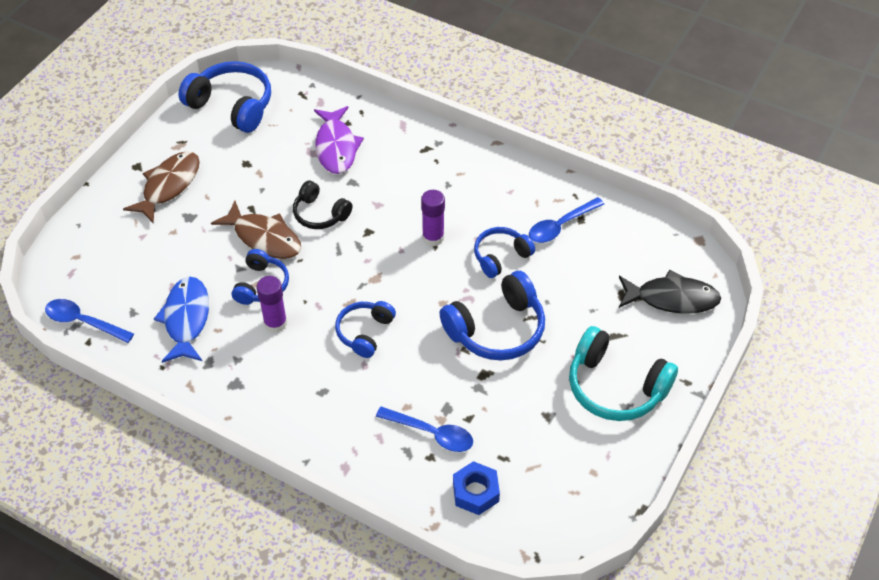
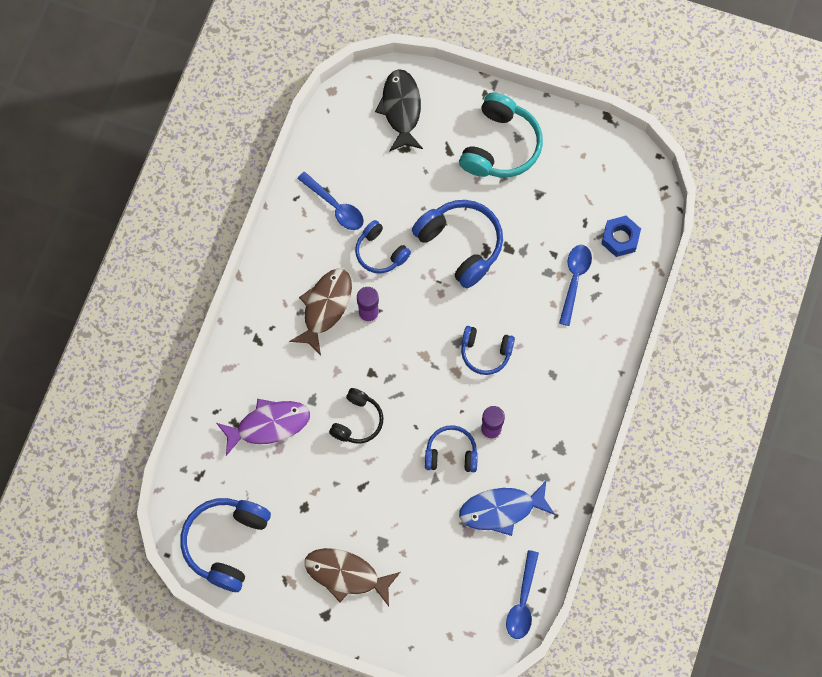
camera: 100 degrees left, 20 degrees up
brown fish [211,201,301,259] -> brown fish moved to [289,268,352,355]

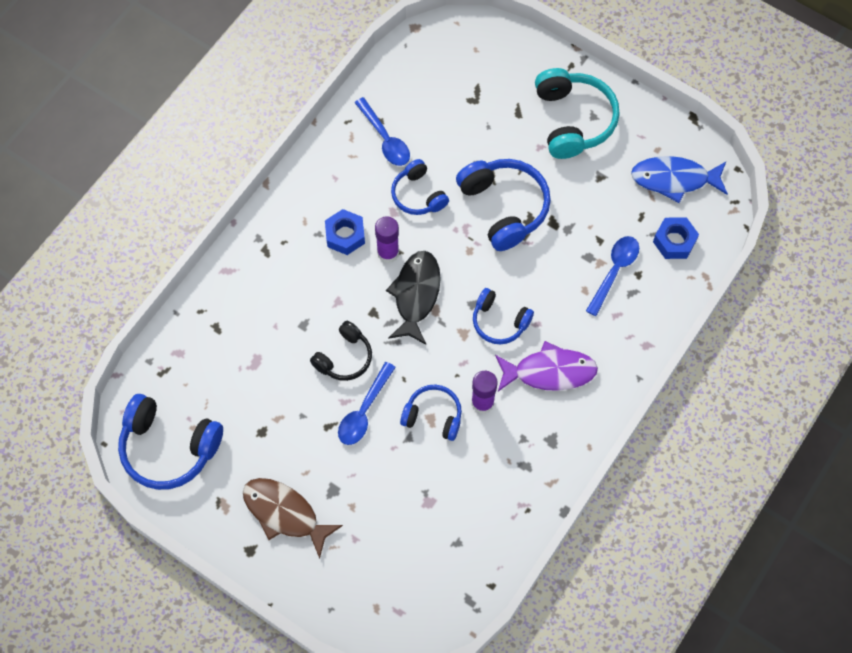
camera: 15 degrees right, 5 degrees down
blue headphones [180,498,271,592] -> blue headphones turned 105 degrees counterclockwise [118,394,223,490]
purple fish [216,399,310,456] -> purple fish moved to [495,341,598,391]
brown fish [289,268,352,355] -> blue nut [325,209,365,255]
black fish [375,69,423,152] -> black fish moved to [386,251,441,345]
turquoise headphones [459,93,543,178] -> turquoise headphones turned 45 degrees counterclockwise [535,68,620,159]
blue fish [459,481,555,536] -> blue fish moved to [631,156,728,203]
blue spoon [506,550,539,639] -> blue spoon moved to [338,362,396,445]

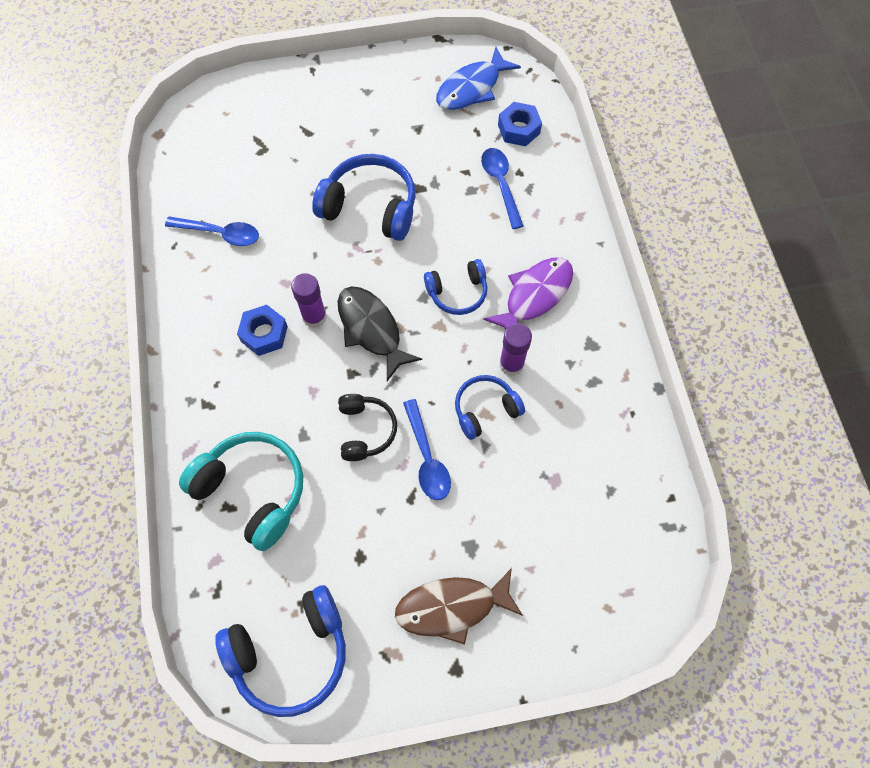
camera: 45 degrees left, 0 degrees up
blue headphones [391,159,449,215] -> none
turquoise headphones [535,68,620,159] -> turquoise headphones moved to [179,432,303,551]

